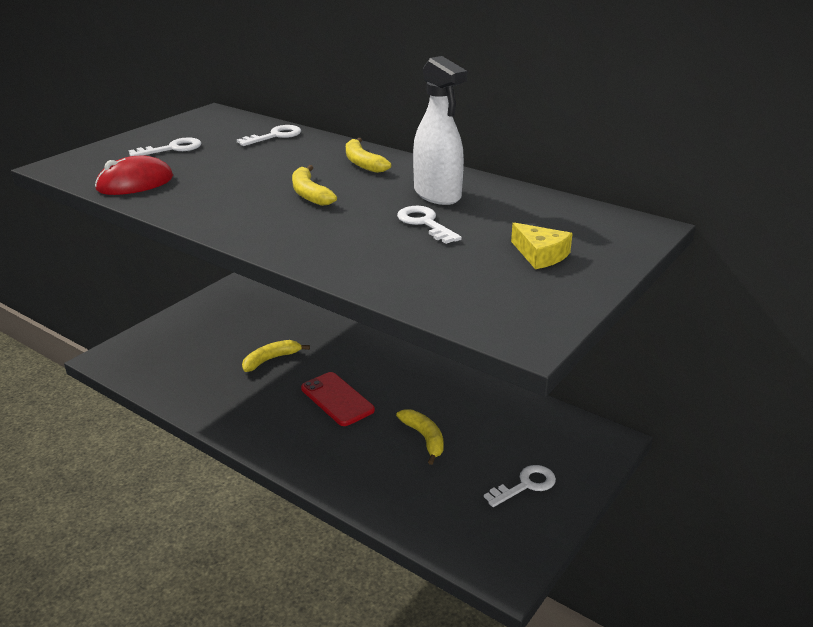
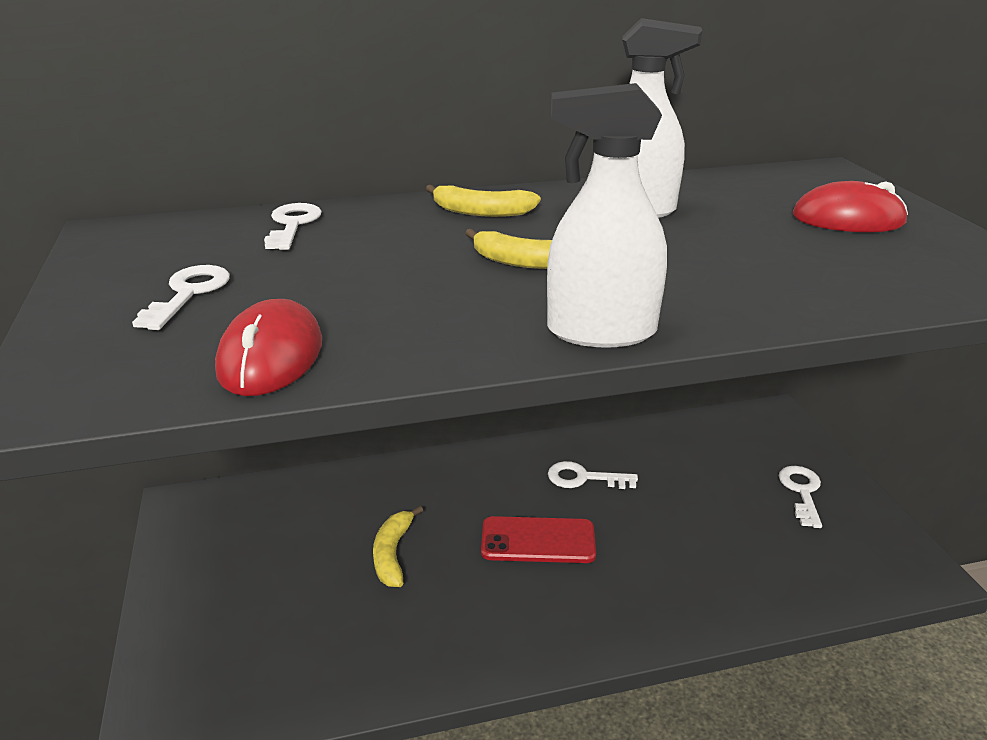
camera: 50 degrees left, 0 degrees up
yellow banana [396,409,444,465] -> none
white key [397,206,462,244] -> white key moved to [548,461,638,489]
yellow cheese [511,223,573,269] -> red mouse [793,181,908,232]
none -> white spray bottle [547,83,667,348]

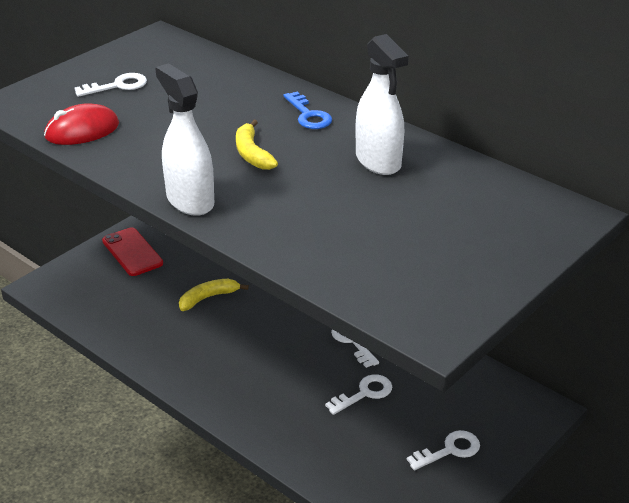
camera: 55 degrees right, 5 degrees up
white key [264,203,322,250] -> white key moved to [325,374,392,415]
yellow banana [426,185,541,217] -> blue key [283,92,332,129]
red phone [481,516,596,563] -> red phone moved to [102,227,163,276]
red mouse [793,181,908,232] -> none

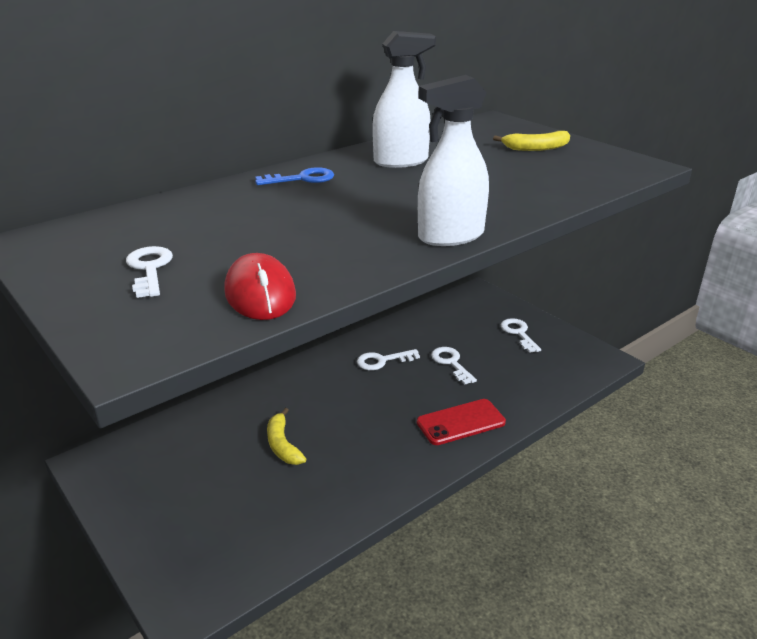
camera: 80 degrees left, 5 degrees down
red phone [102,227,163,276] -> red phone moved to [417,399,506,445]
yellow banana [236,120,278,170] -> yellow banana moved to [493,131,570,151]

